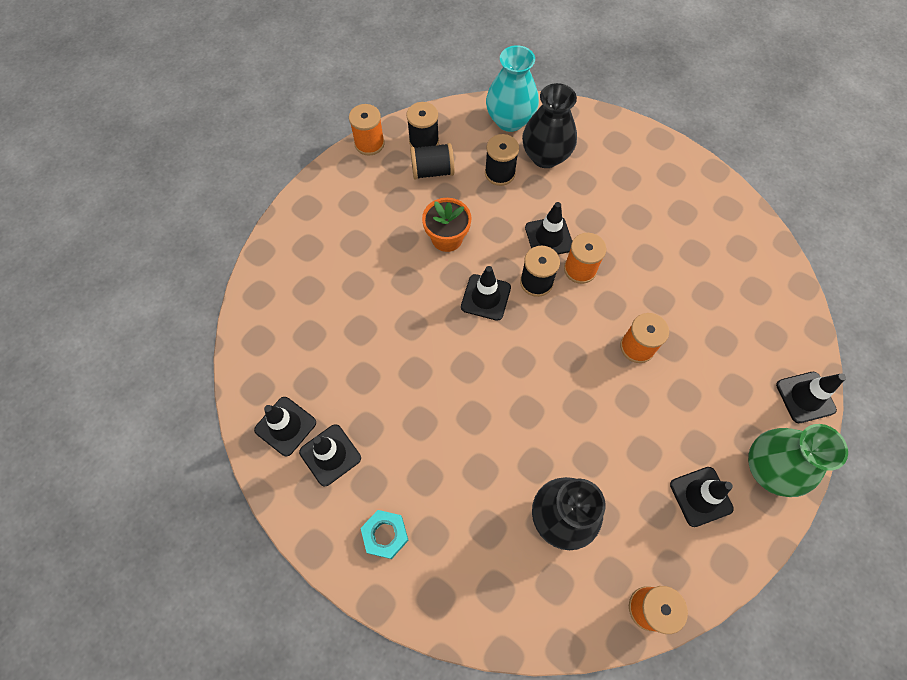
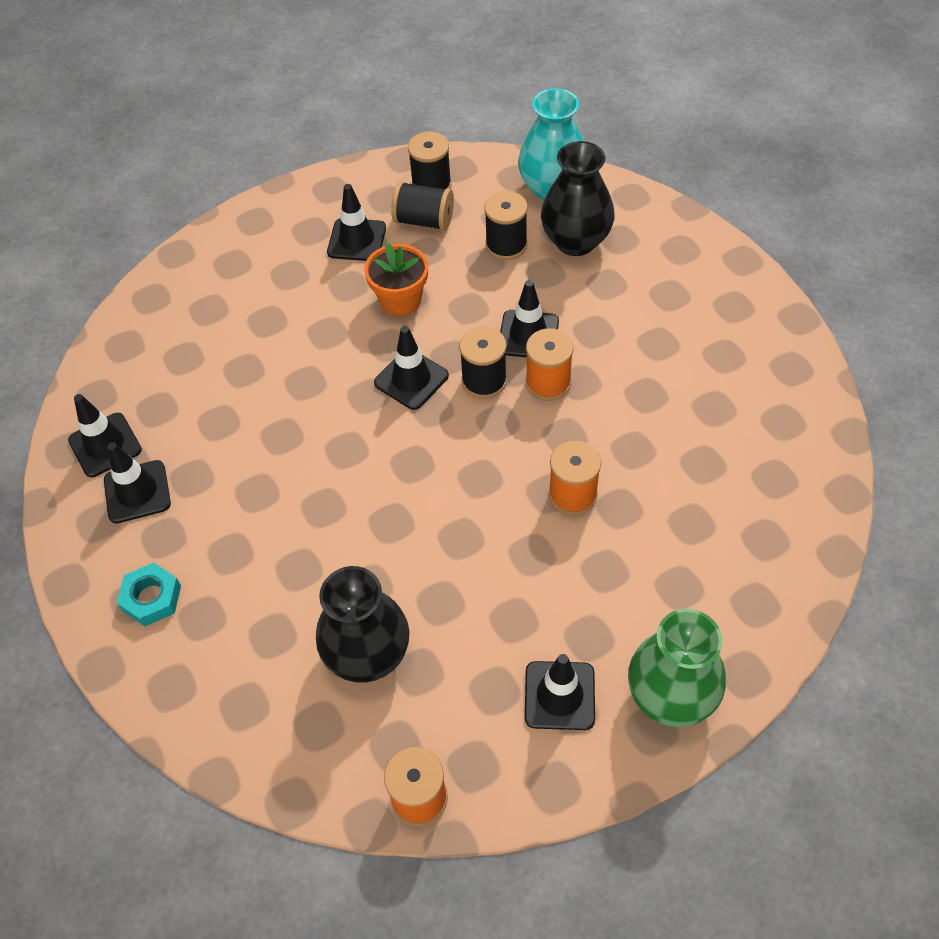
camera: 25 degrees right, 10 degrees down
orange spool [349,104,385,156] -> none
black traffic cone [776,372,846,423] -> black traffic cone moved to [327,184,386,261]

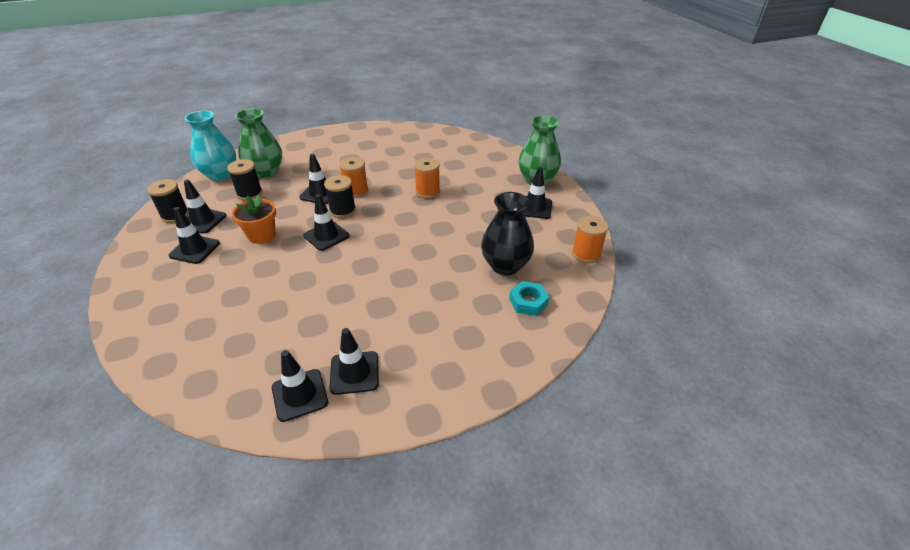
camera: 85 degrees left, 15 degrees down
turquoise nut [117,563,181,626] -> turquoise nut moved to [509,281,549,316]
black spool [391,181,454,231] -> black traffic cone [184,180,227,234]
black vase [541,141,615,256] -> green vase [235,108,282,178]

